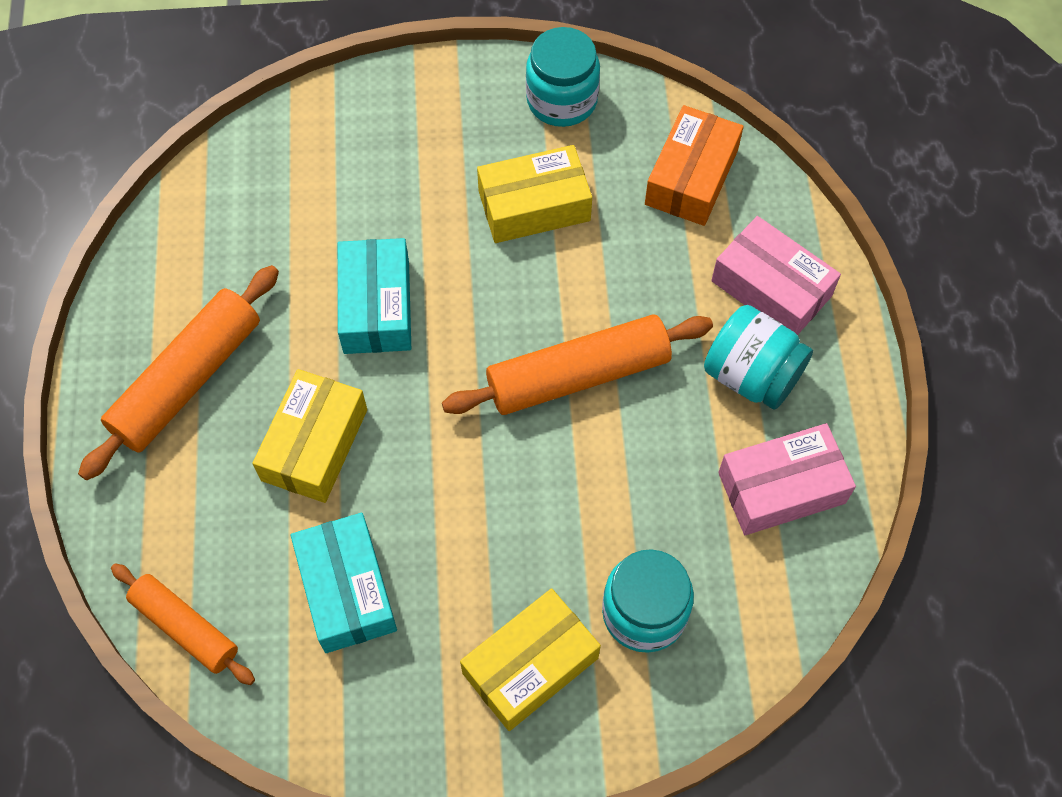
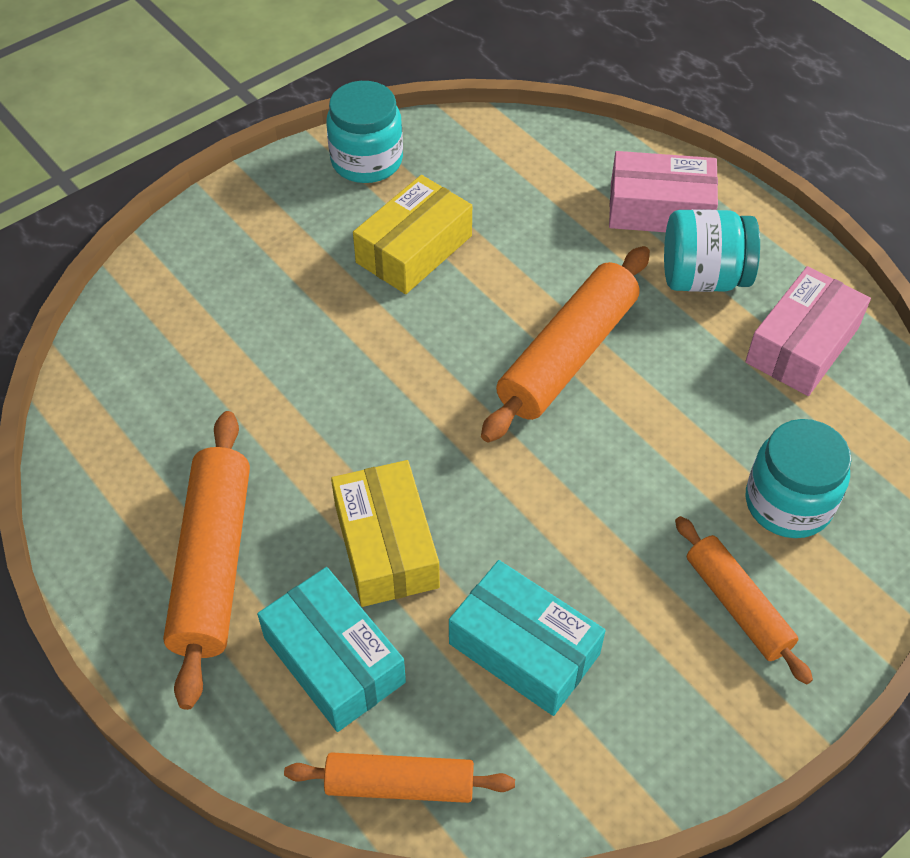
camera: 35 degrees left, 10 degrees down
turquoise box [338,238,411,354] -> turquoise box moved to [257,567,406,732]
yellow box [460,588,601,731] -> orange rolling pin [675,516,813,685]
orange box [645,105,744,226] -> none

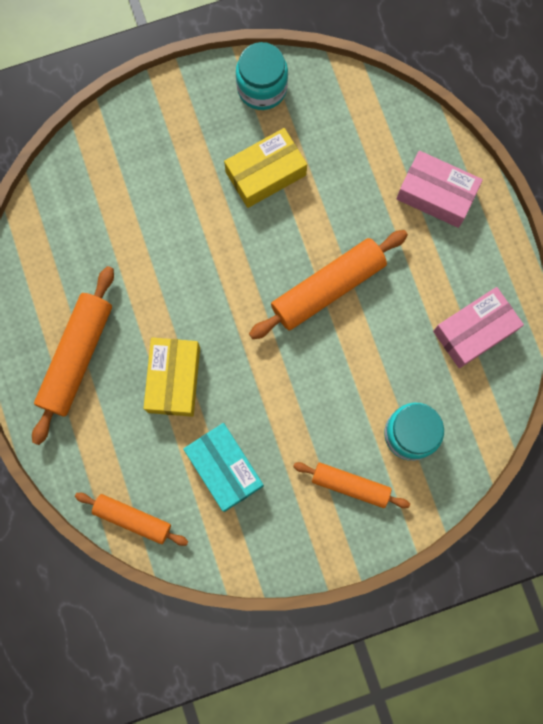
camera: 20 degrees right, 25 degrees up
turquoise box [257,567,406,732] -> none
turquoise jar [664,209,760,292] -> none
orange rolling pin [675,516,813,685] -> orange rolling pin turned 60 degrees counterclockwise [293,462,410,508]

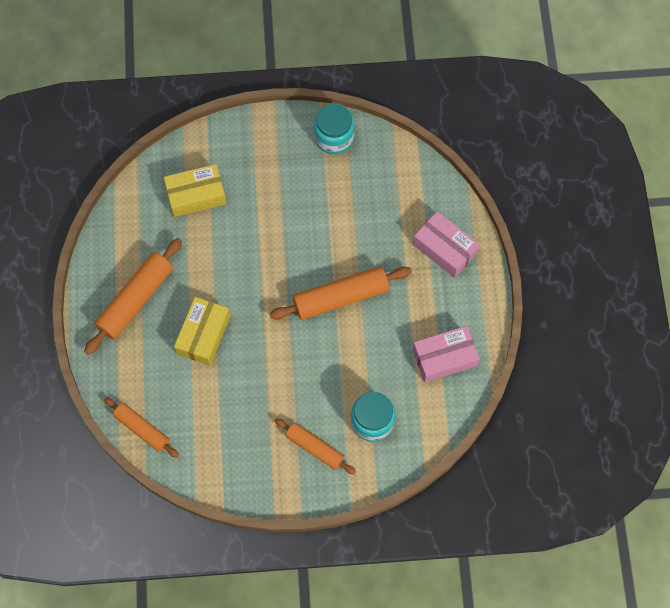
camera: 15 degrees right, 10 degrees down
turquoise box [183,423,264,512] -> none
yellow box [224,128,307,208] -> yellow box moved to [164,164,226,217]

